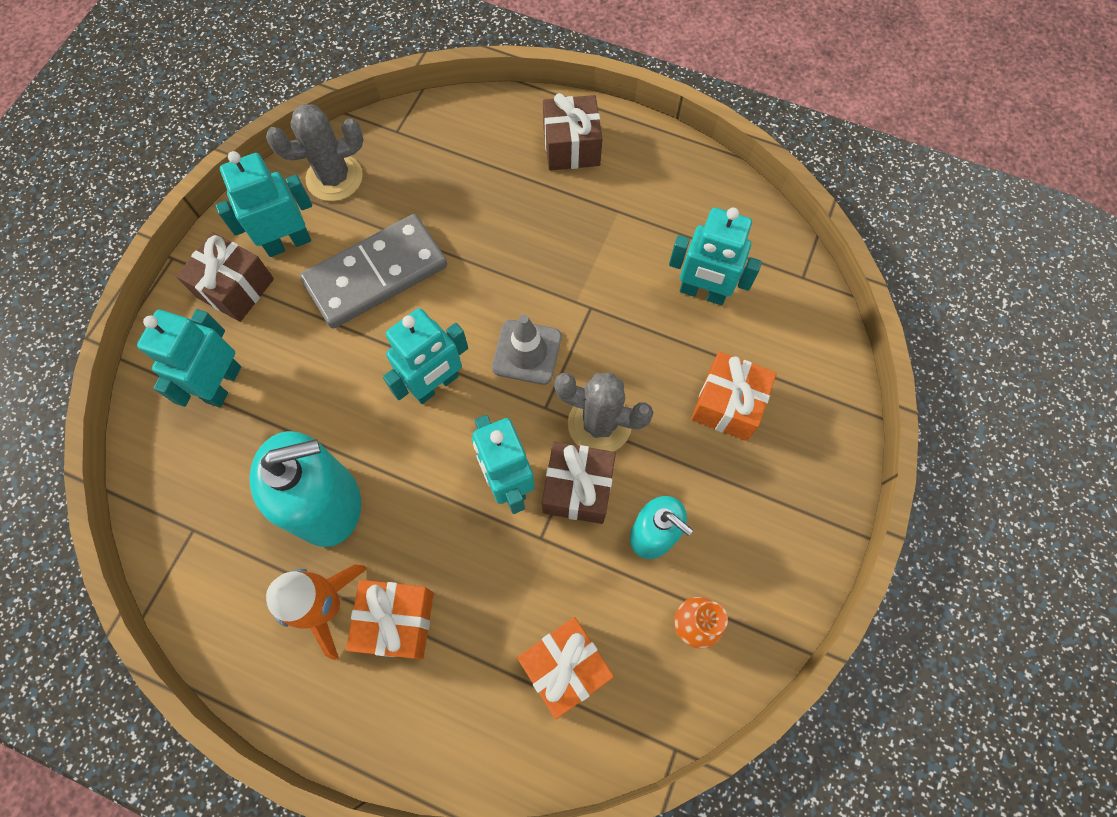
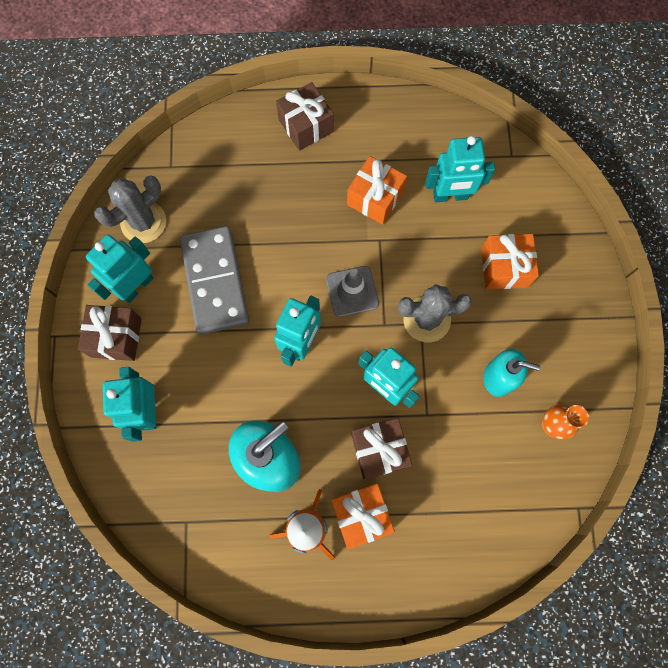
camera: 25 degrees left, 5 degrees up
grey domino [300,214,447,329] -> grey domino turned 45 degrees counterclockwise [180,226,249,335]
orange gift [517,617,614,719] -> orange gift moved to [347,156,407,224]
brown gift [542,442,616,524] -> brown gift moved to [351,418,412,479]

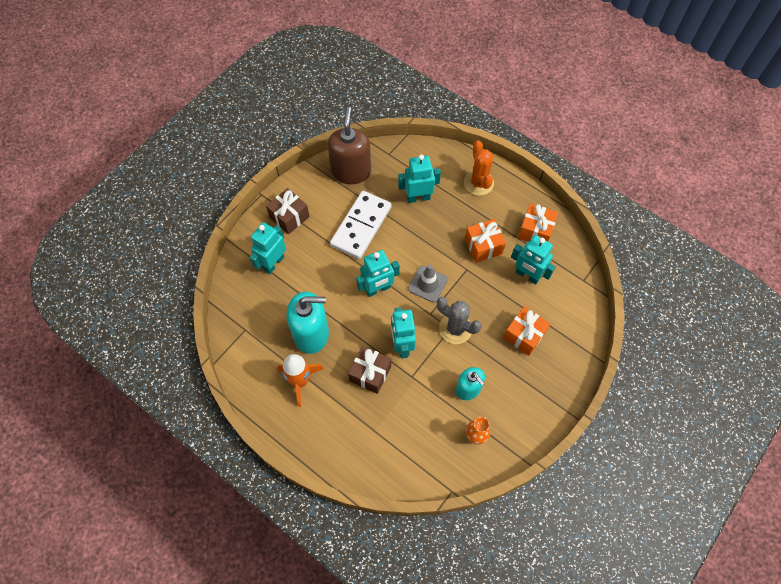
camera: 40 degrees right, 10 degrees down
turquoise robot [86,235,153,303] -> turquoise robot moved to [398,154,441,203]
grey cactus [94,176,166,243] -> brown soap dispenser [328,107,371,184]
grey domino [180,226,249,335] -> white domino [330,191,392,259]
brown gift [276,82,334,151] -> orange cactus [464,140,494,196]
orange gift [331,483,395,549] -> orange gift moved to [518,203,558,242]

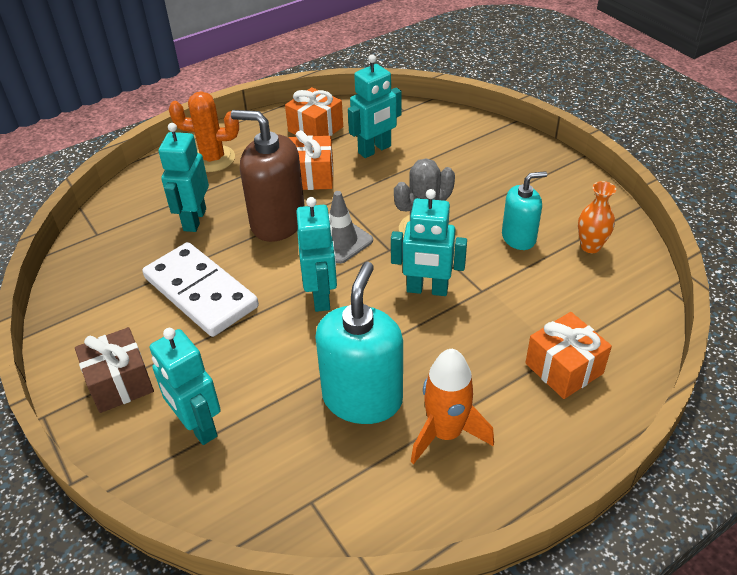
camera: 70 degrees left, 20 degrees down
brown soap dispenser [328,107,371,184] -> brown soap dispenser moved to [231,110,305,242]
brown gift [348,346,391,394] -> none
orange gift [503,307,550,356] -> orange gift moved to [525,312,612,399]

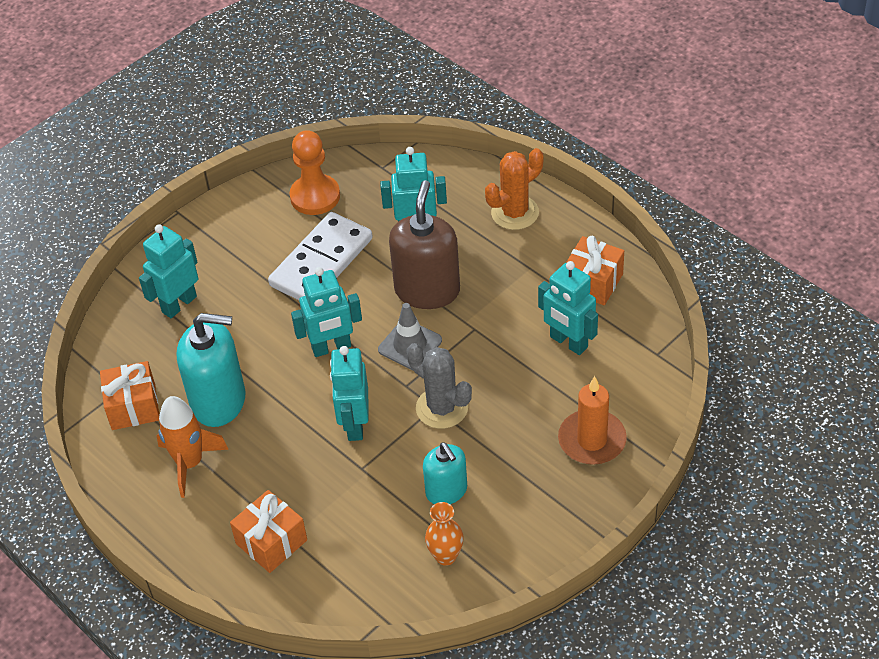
camera: 80 degrees right, 5 degrees up
brown gift [75,327,154,413] -> none
orange cactus [169,92,239,172] -> orange cactus turned 60 degrees clockwise [485,148,543,230]
orange gift [288,130,333,190] -> orange gift moved to [100,361,159,430]
none -> orange pawn [290,130,340,215]
none -> orange candle [558,376,627,465]

